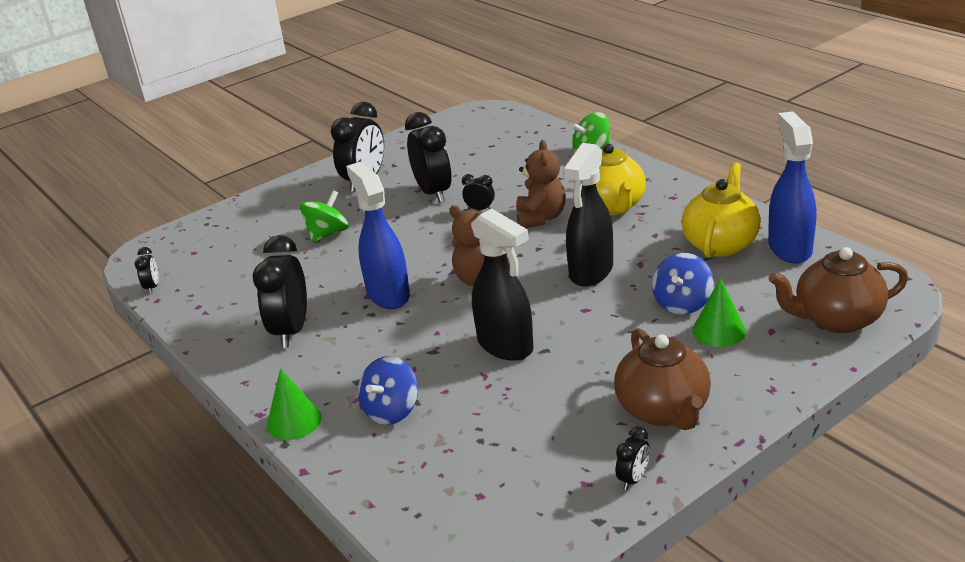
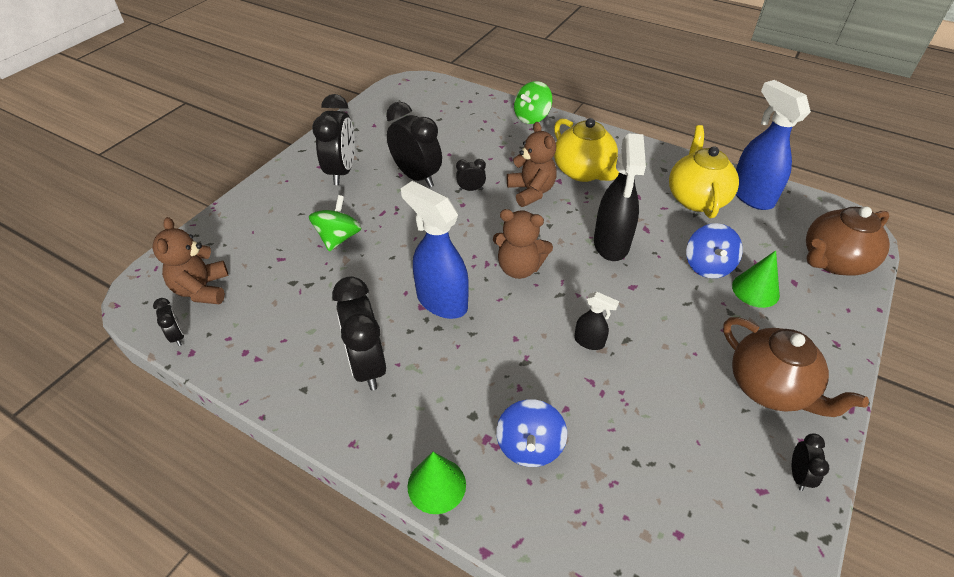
camera: 25 degrees left, 15 degrees up
black spray bottle [471,208,533,361] -> black spray bottle [574,292,619,350], size x0.49
none -> brown teddy bear [152,217,228,304]

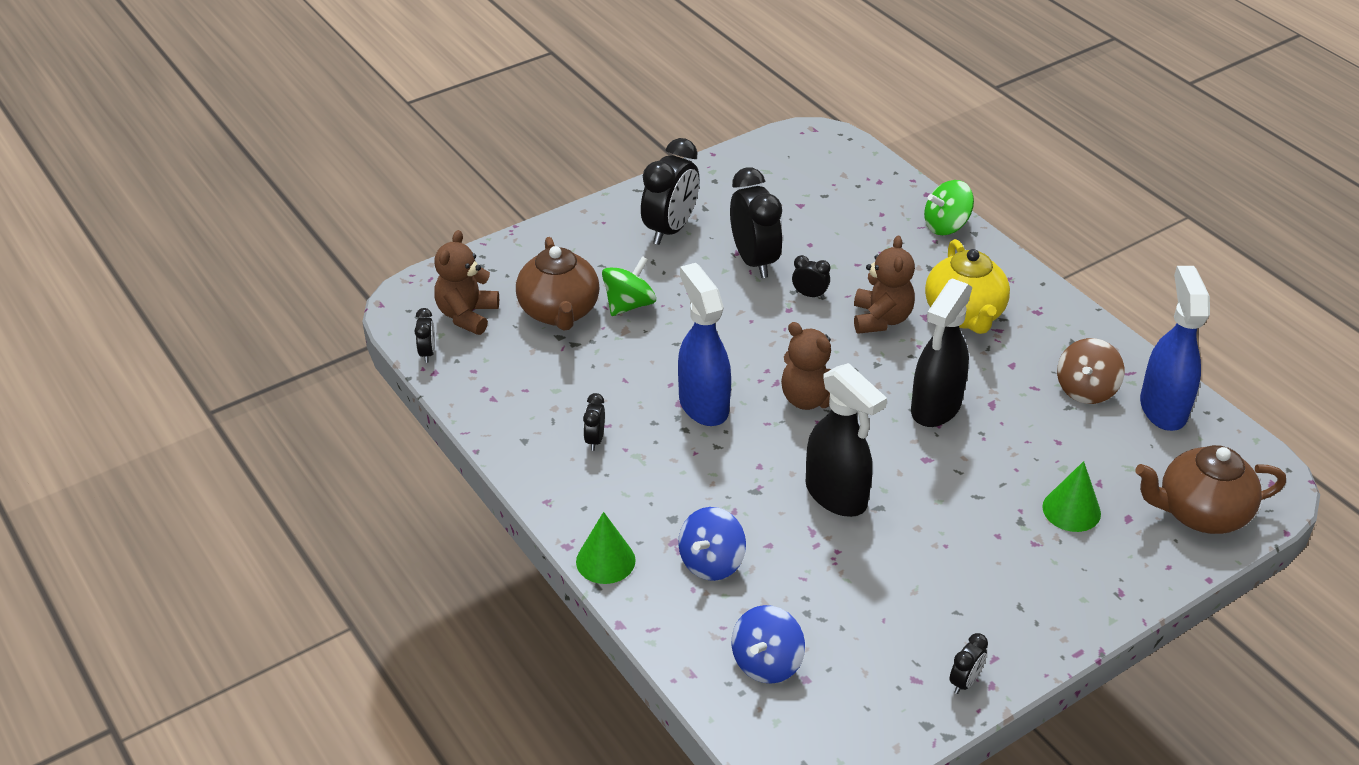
camera: 25 degrees right, 5 degrees down
black clock [332,276,386,391] -> black clock [583,393,605,451], size x0.47
black spray bottle [574,292,619,350] -> black spray bottle [806,363,887,517], size x2.05
yellow teapot [669,125,739,218] -> brown spinning top [1057,338,1124,404]
blue spinning top [686,223,743,278] -> blue spinning top moved to [732,605,805,684]
brown teapot [723,317,869,417] -> brown teapot moved to [516,237,599,331]

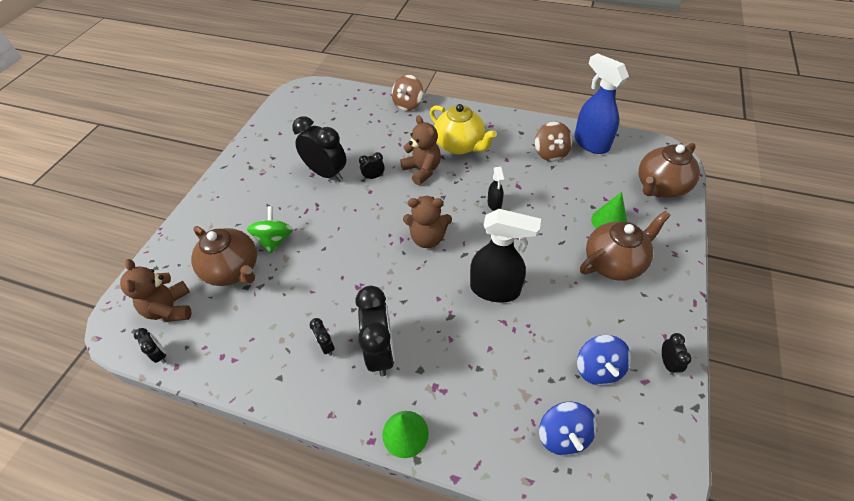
camera: 35 degrees left, 10 degrees up
black clock [641,138,699,245] -> black clock moved to [355,286,395,376]
blue spray bottle [678,263,731,426] -> none
blue spinning top [678,507,746,581] -> blue spinning top moved to [577,335,631,385]
black spray bottle [911,278,972,427] -> black spray bottle [488,167,504,211], size x0.49
green spinning top [924,180,974,235] -> brown spinning top [392,75,423,111]
none -> brown teapot [580,211,671,281]

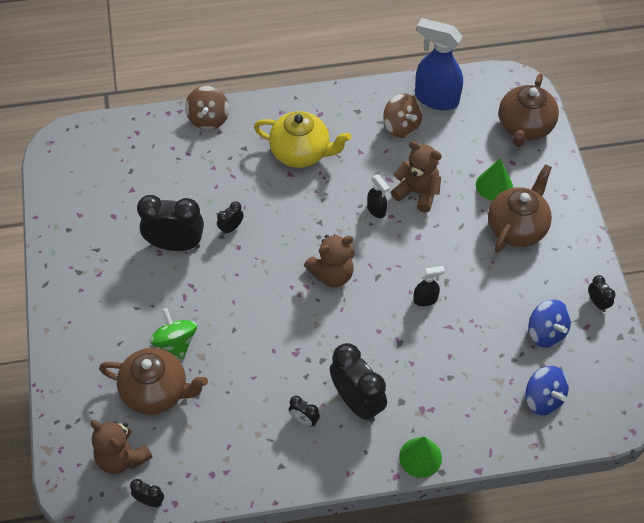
camera: 30 degrees left, 5 degrees up
brown teddy bear [400,115,441,185] -> brown teddy bear moved to [391,141,442,212]
black spray bottle [470,209,541,302] -> black spray bottle [413,266,445,306], size x0.49

